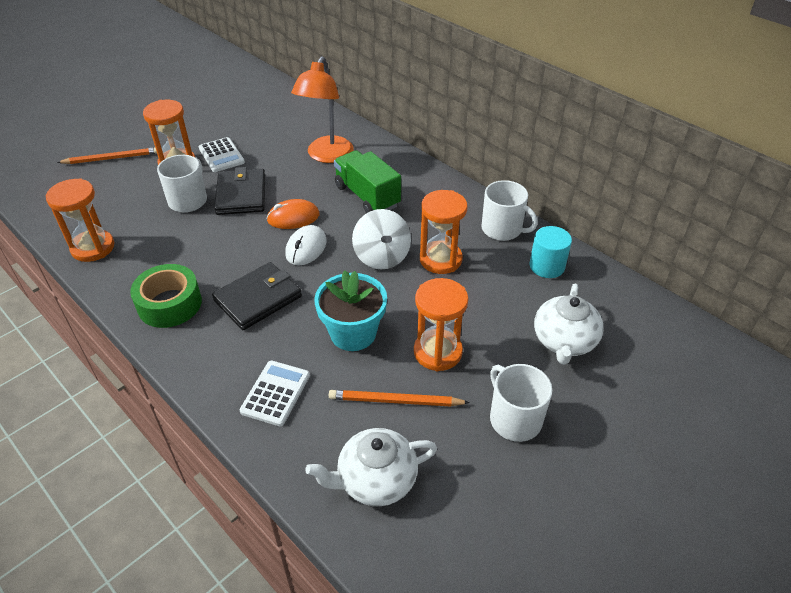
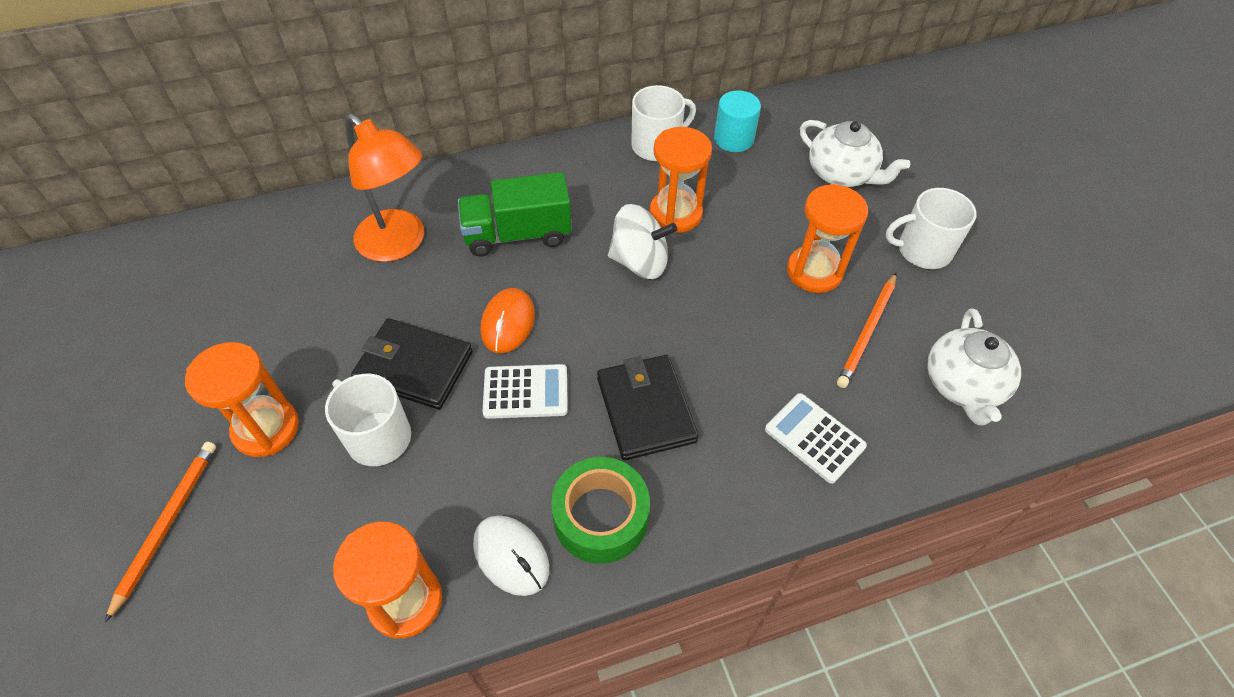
camera: 65 degrees left, 10 degrees up
white calculator [199,137,245,172] -> white calculator moved to [482,364,568,419]
white mouse [285,225,327,265] -> white mouse moved to [473,515,549,596]
turquoise flower pot [314,270,387,351] -> none

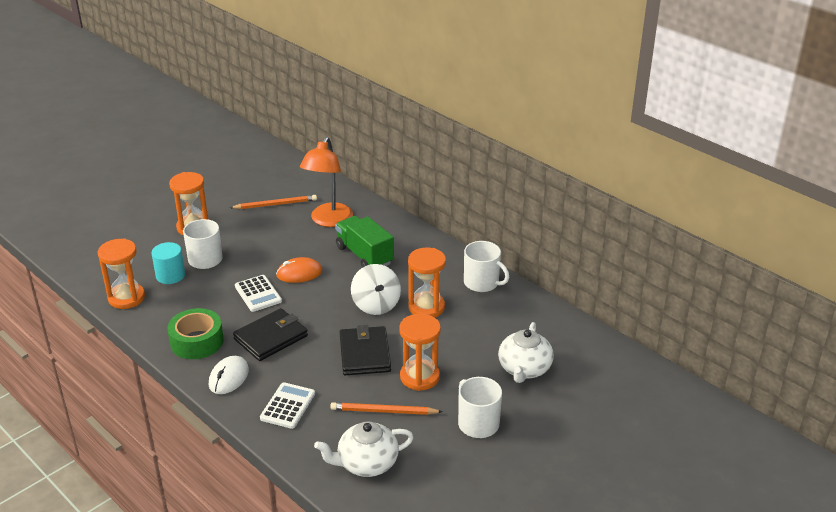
camera: 65 degrees right, 20 degrees down
orange pencil [105,442,216,623] -> orange pencil moved to [230,195,317,209]
black wallet [351,318,473,410] -> black wallet moved to [340,325,391,375]
white mouse [473,515,549,596] -> white mouse moved to [209,356,249,394]
turquoise cylinder [714,90,761,152] -> turquoise cylinder moved to [151,242,185,284]

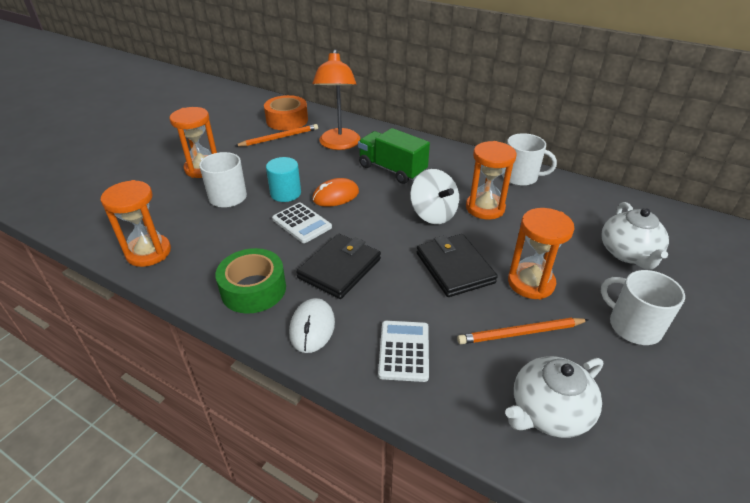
camera: 15 degrees left, 5 degrees up
turquoise cylinder [151,242,185,284] -> turquoise cylinder moved to [266,157,301,202]
none -> orange tape [264,95,308,130]

